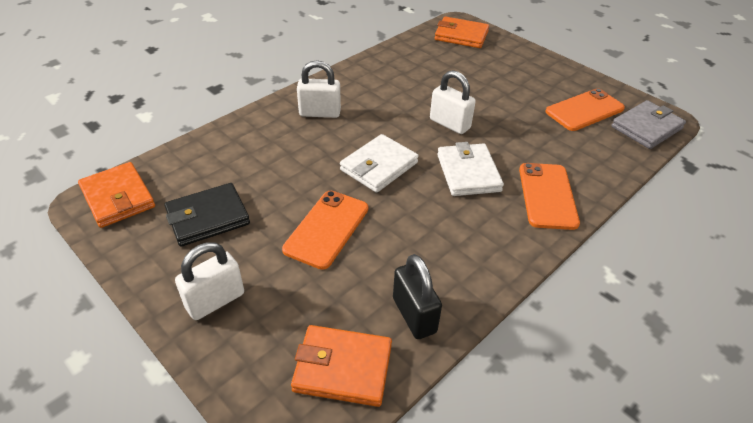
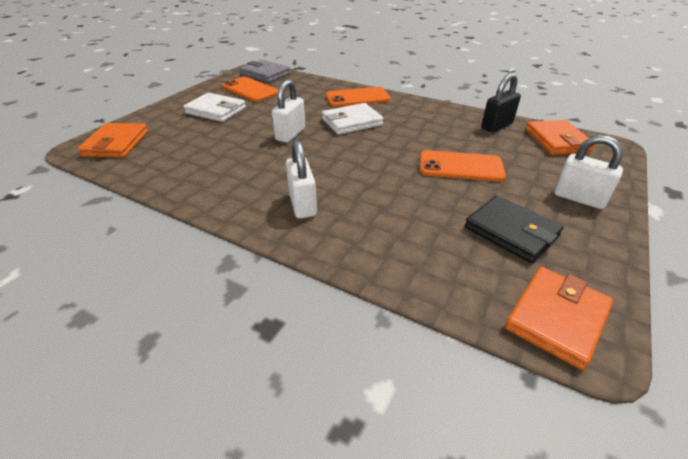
camera: 105 degrees left, 5 degrees down
white wallet [340,134,419,193] -> white wallet moved to [183,93,246,122]

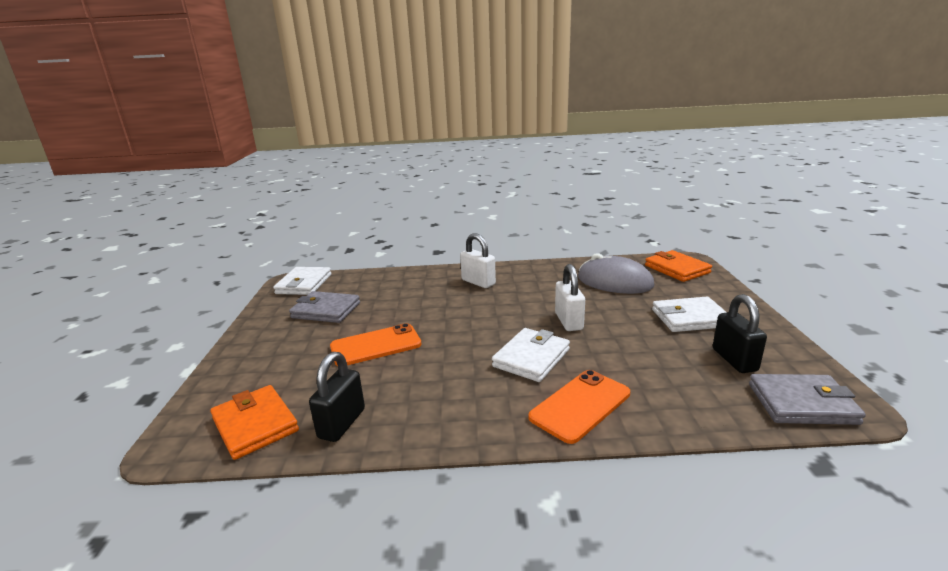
camera: 150 degrees right, 15 degrees down
orange phone [222,77,278,102] -> black padlock [713,294,767,373]
black wallet [465,196,563,263] -> grey wallet [289,291,360,323]
orange wallet [505,267,613,370] -> white wallet [273,267,331,295]
white padlock [554,135,623,209] -> none
none -> grey mouse [578,253,654,294]

